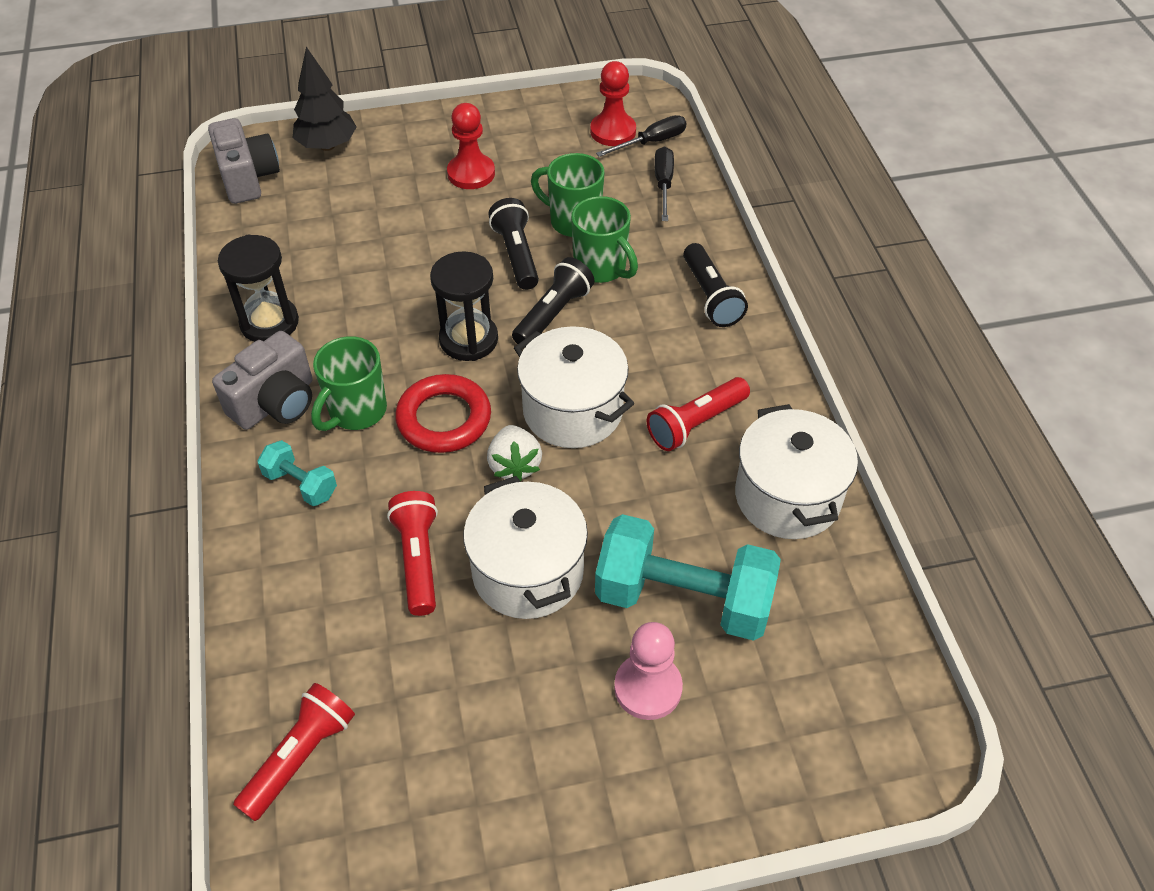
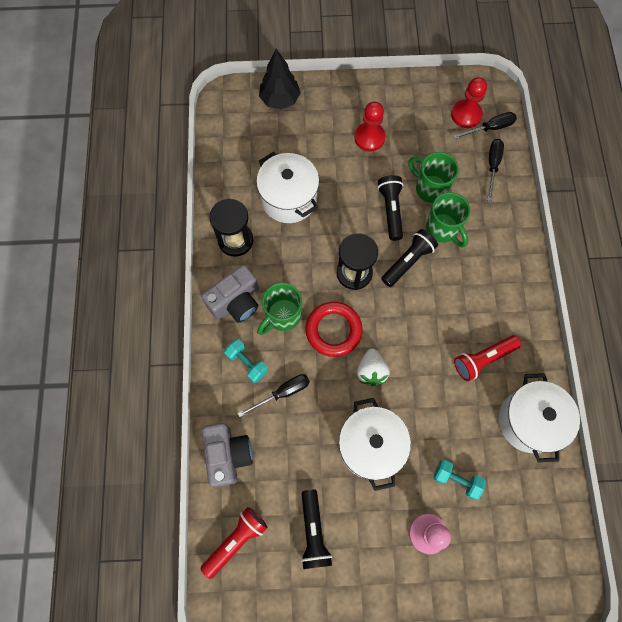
camera: 10 degrees right, 20 degrees up
grey camera [208,118,280,204] -> grey camera moved to [202,423,253,487]
red flashlight [387,491,438,616] -> none
white pot [514,326,634,448] -> white pot moved to [256,152,319,223]
turquoise dumbbell [595,514,781,641] -> turquoise dumbbell [433,460,486,499], size x0.48
black flashlight [683,243,748,327] -> black flashlight moved to [301,490,332,569]
none -> black screwdriver [238,374,310,417]

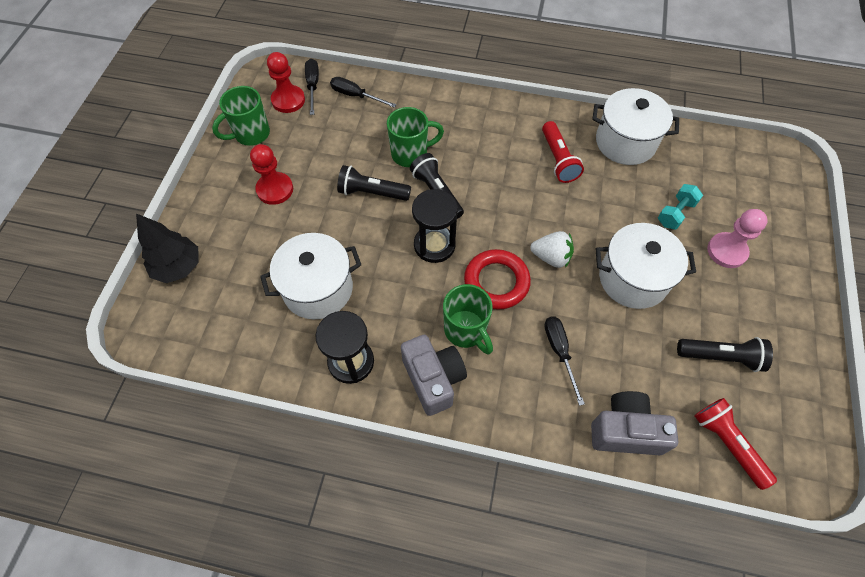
camera: 75 degrees left, 10 degrees down
turquoise dumbbell [224,339,268,383] -> none
green mug [408,152,459,203] -> green mug moved to [212,86,270,146]

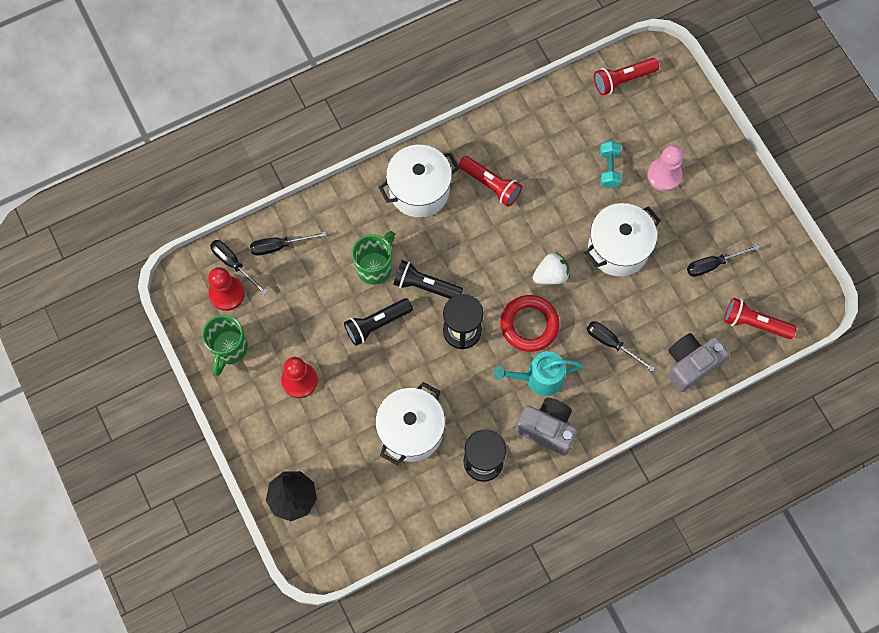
camera: 40 degrees left, 10 degrees up
green mug [443,284,493,354] -> turquoise watering can [494,351,583,396]
white pot [592,88,679,165] -> white pot moved to [378,145,459,217]
black flashlight [677,337,773,372] -> black screwdriver [687,244,760,277]
none -> red flashlight [594,58,659,95]

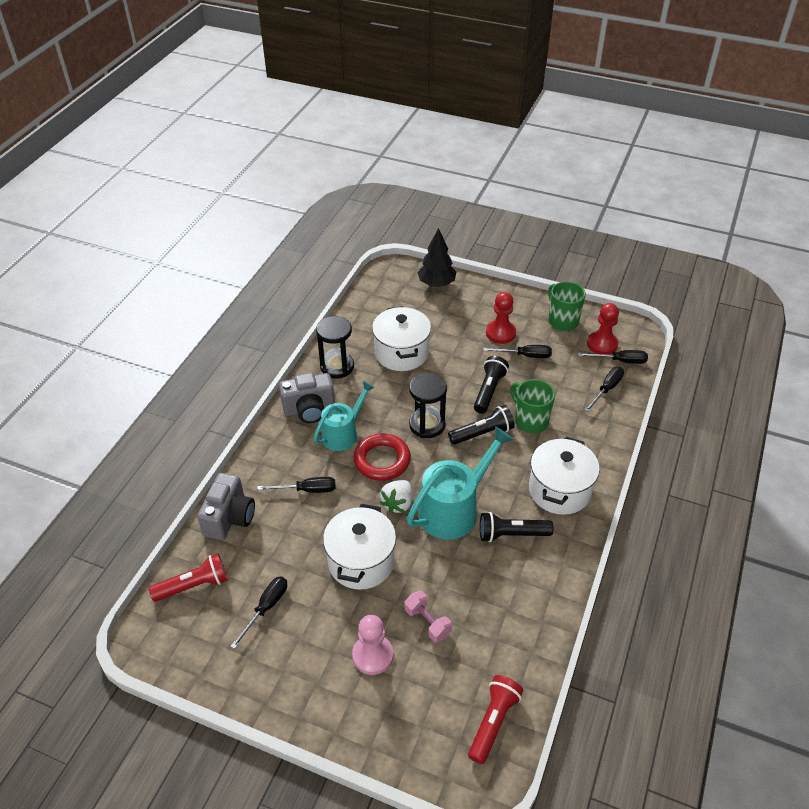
camera: 140 degrees right, 25 degrees down
green mug [352,231,395,285] -> green mug turned 150 degrees clockwise [510,379,555,433]
red flashlight [459,156,522,207] -> black flashlight [480,512,554,542]
turquoise dumbbell [600,141,622,188] -> pink dumbbell [405,591,452,642]
none -> turquoise watering can [407,426,514,540]
none -> black screwdriver [483,345,552,358]

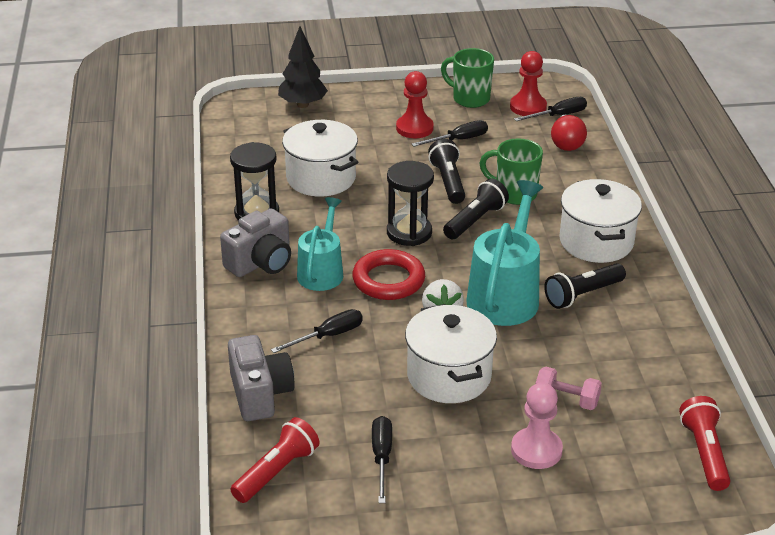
camera: 30 degrees left, 10 degrees down
black screwdriver [585,367,624,412] -> red light bulb [551,115,587,151]

